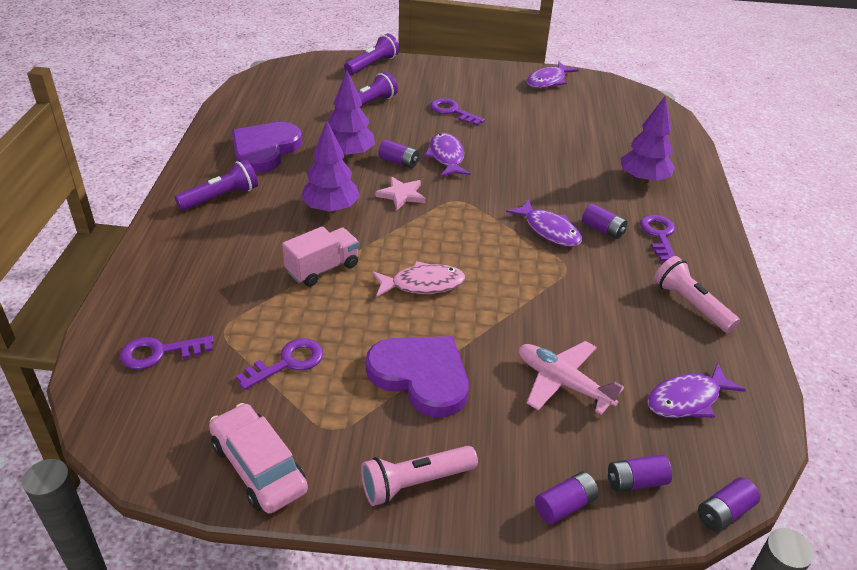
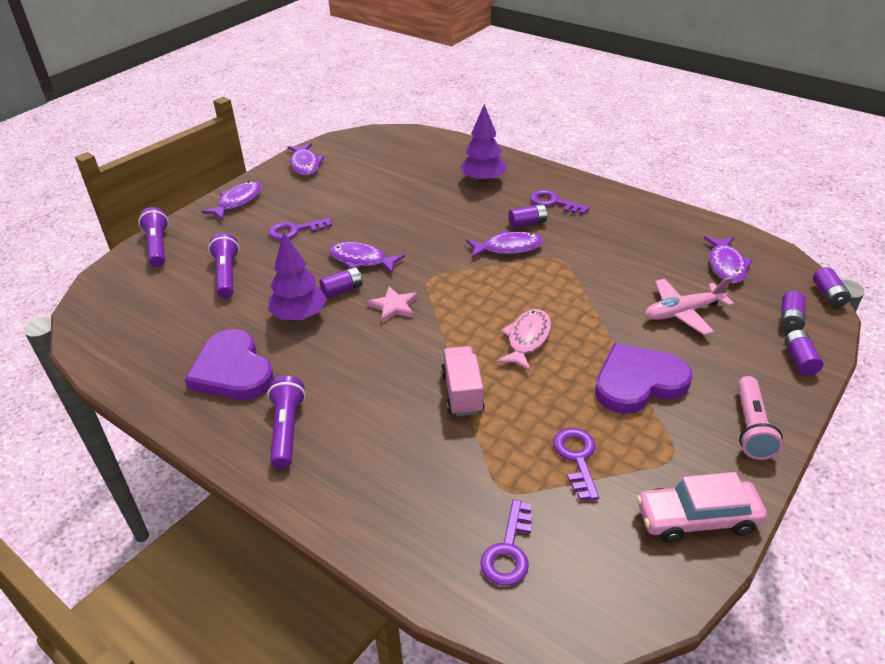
camera: 55 degrees left, 0 degrees up
purple tree [301,121,360,213] -> none
pink flashlight [654,256,740,333] -> none
none -> purple fish [201,181,262,220]

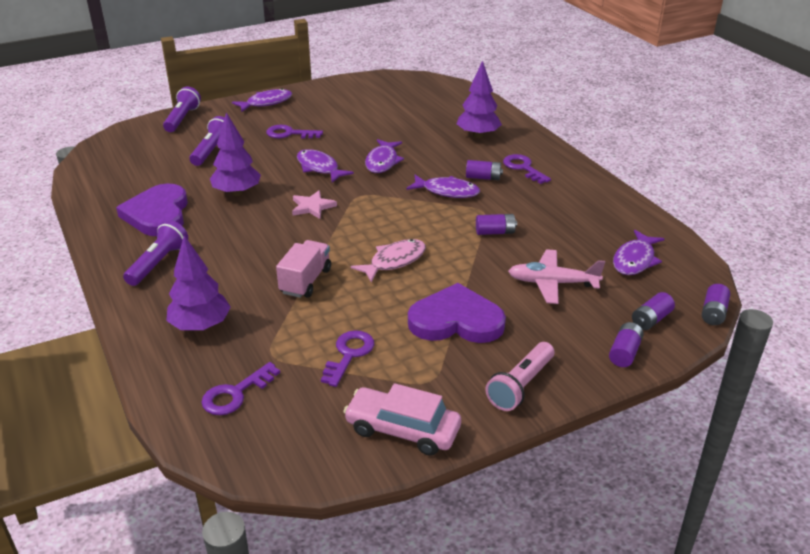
camera: 25 degrees right, 5 degrees down
purple fish [287,143,324,176] -> purple fish moved to [365,139,404,173]
purple battery [319,267,362,298] -> purple battery moved to [476,214,517,235]
none -> purple tree [166,235,231,331]

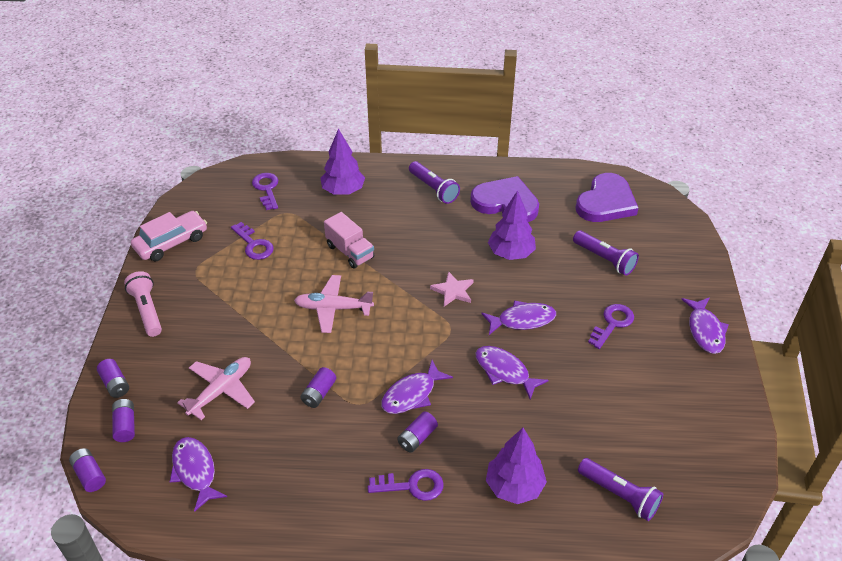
camera: 120 degrees right, 10 degrees up
purple flashlight [163,87,201,132] -> purple flashlight moved to [578,458,663,521]
pink fish [351,239,426,283] -> pink plane [294,275,374,333]
purple heart [408,283,506,343] -> purple heart moved to [575,173,639,222]

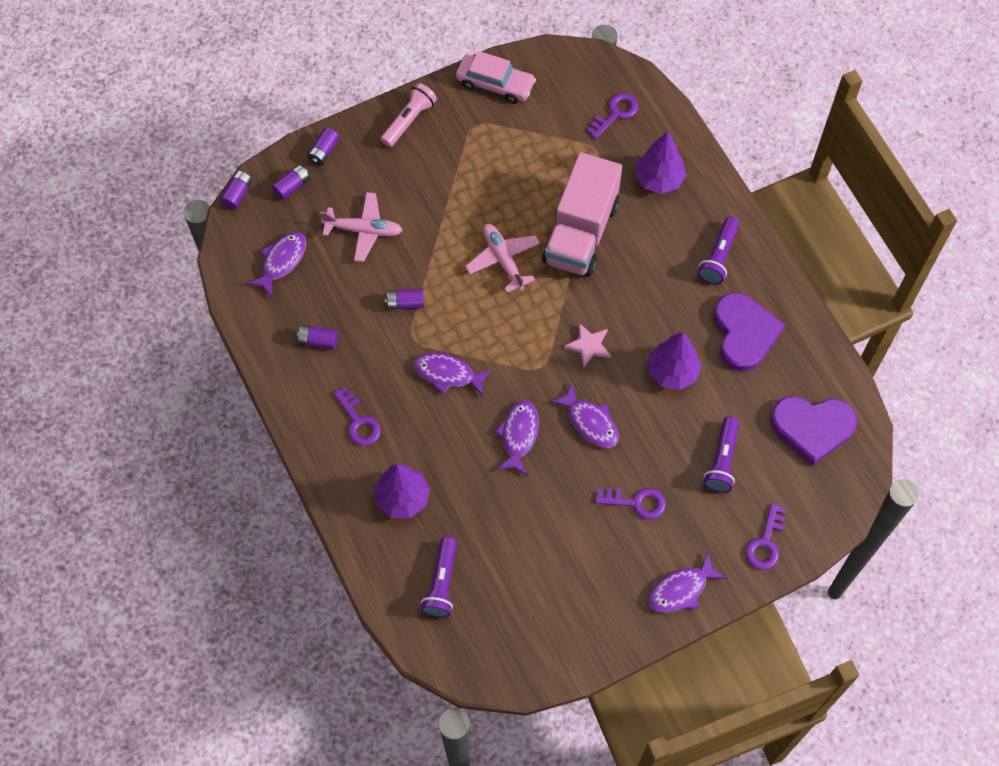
camera: 60 degrees right, 20 degrees up
purple key [231,222,274,260] -> purple key moved to [745,503,785,570]
pink truck [324,212,374,268] -> pink truck [542,152,622,277], size x1.86
purple battery [397,412,438,453] -> purple battery moved to [297,325,338,349]

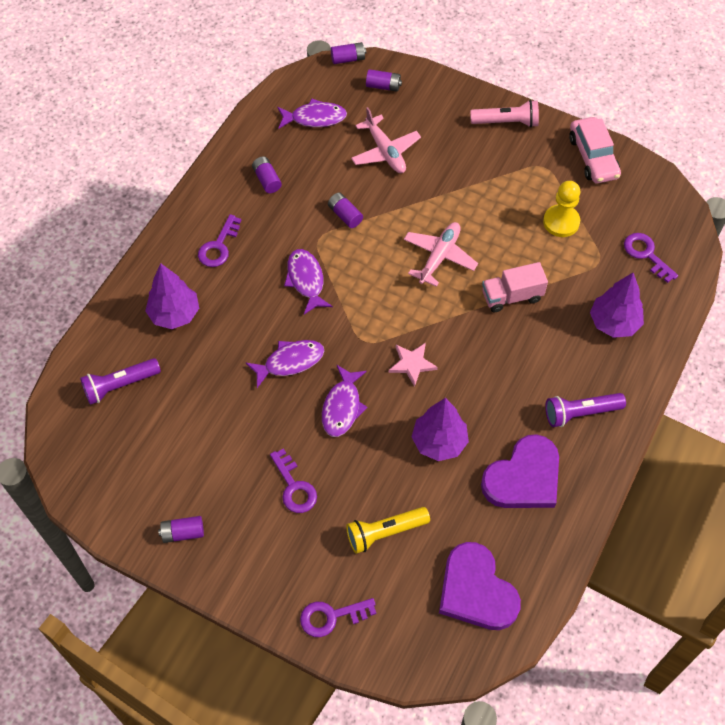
camera: 55 degrees right, 5 degrees down
purple battery [307,128,340,166] -> purple battery moved to [158,516,204,543]
pink truck [542,152,622,277] -> pink truck [482,262,548,312], size x0.54
purple key [587,93,638,139] -> purple key turned 135 degrees counterclockwise [624,233,678,283]
purple fish [648,553,726,613] -> none
purple flashlight [704,416,739,493] -> yellow flashlight [346,507,430,554]
none -> yellow pawn [543,181,580,237]

